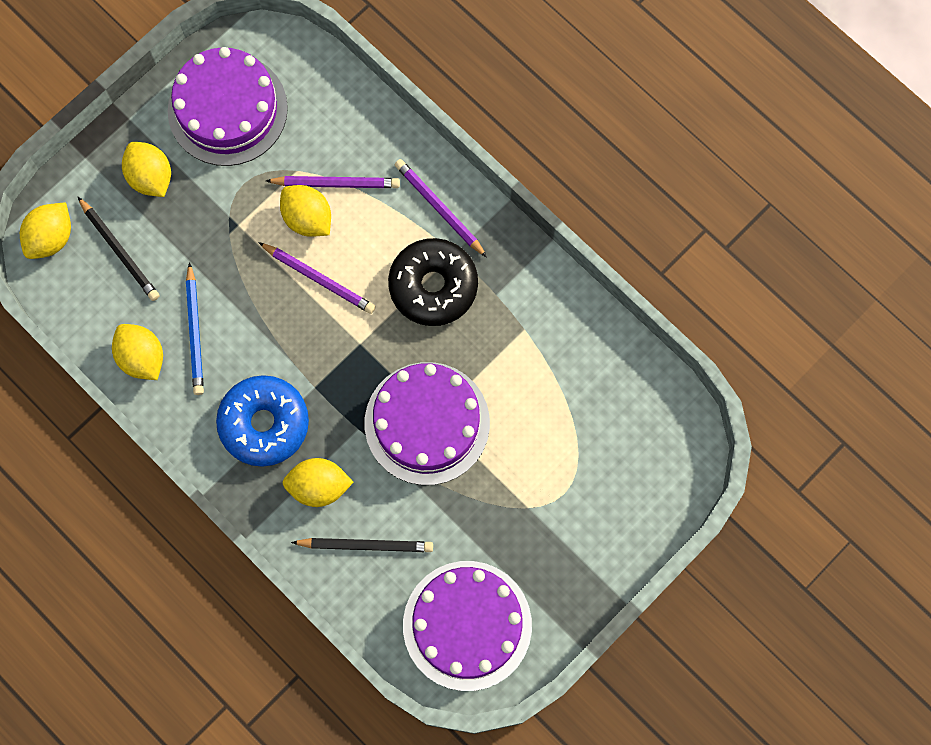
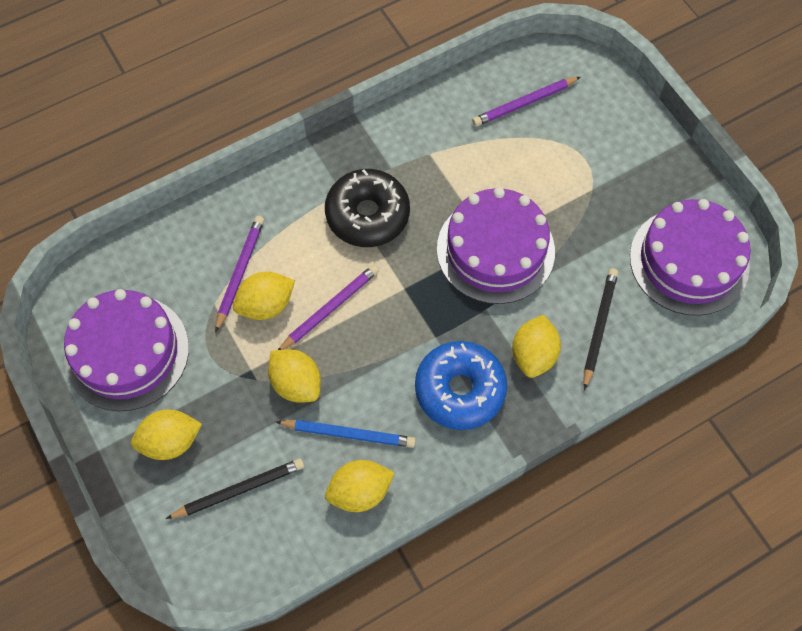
camera: 75 degrees left, 10 degrees down
yellow lemon [20,202,71,259] -> yellow lemon moved to [268,349,321,403]
purple pencil [395,159,487,257] -> purple pencil moved to [472,77,580,127]

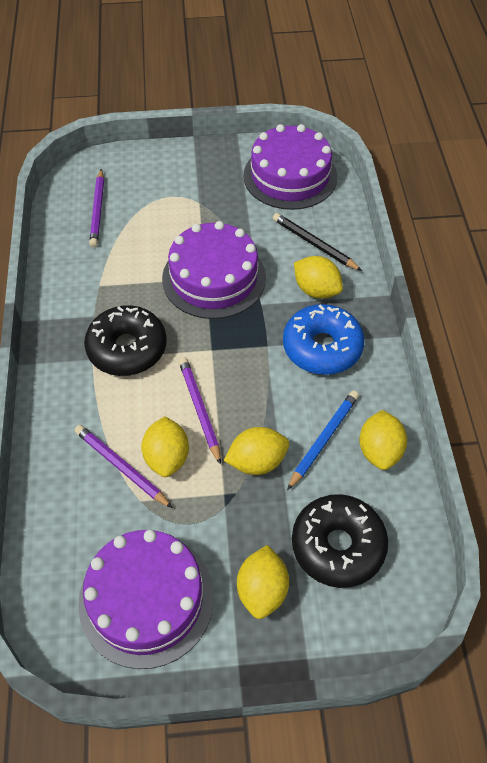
camera: 65 degrees left, 10 degrees down
black pencil [166,458,304,519] -> black donut [292,494,388,588]

